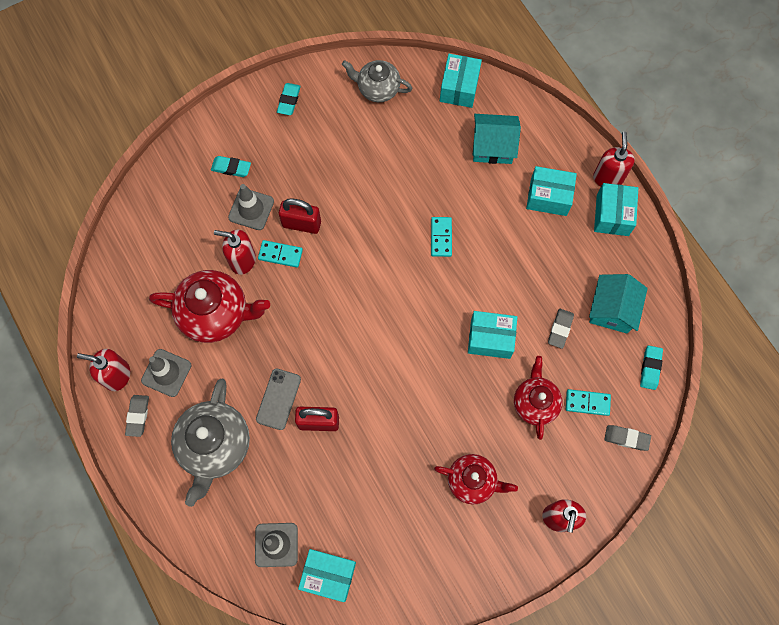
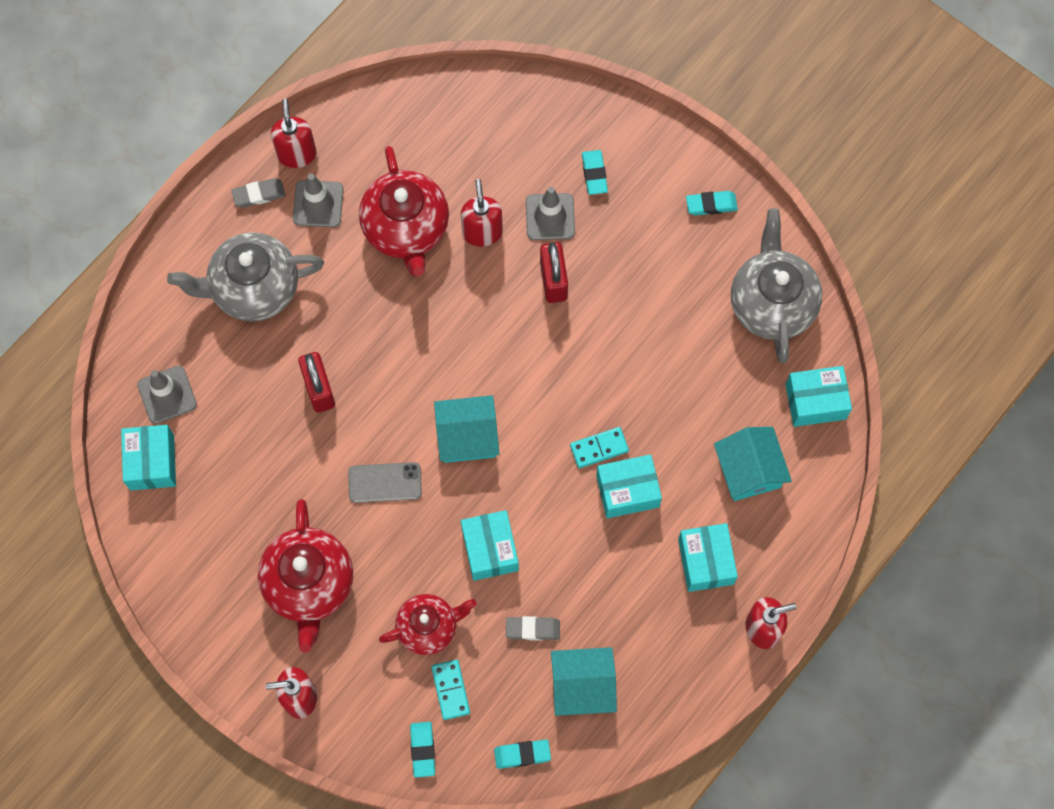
camera: 70 degrees right, 0 degrees up
grey phone [256,369,301,430] -> grey phone moved to [348,462,422,503]
turquoise domino [258,240,303,268] -> none
grey teapot [342,60,413,102] -> grey teapot [731,208,822,363], size x1.56
red teapot [434,454,518,504] -> red teapot [258,499,353,653], size x1.56
turquoise box [594,183,638,236] -> turquoise box moved to [596,454,662,518]
grey eraser [604,425,651,451] -> turquoise eraser [410,722,435,778]
none -> turquoise house [434,395,499,463]

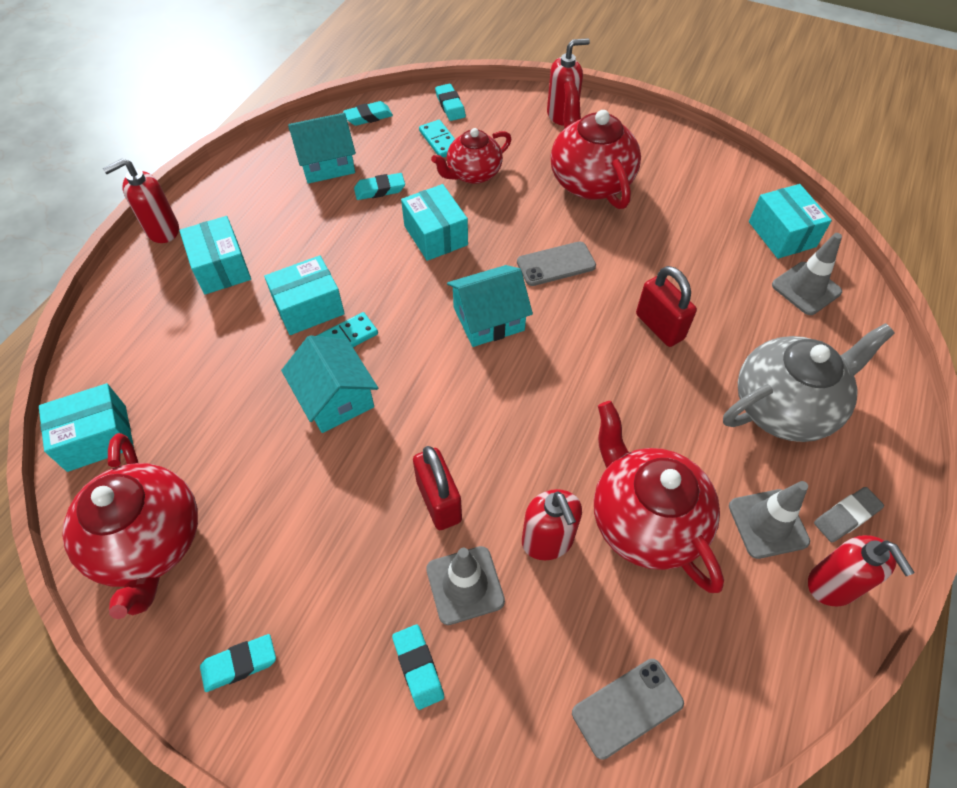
camera: 165 degrees right, 15 degrees down
grey eraser [506,616,560,641] -> turquoise eraser [354,173,405,200]
turquoise house [714,427,792,501] -> turquoise house moved to [281,335,378,433]
grey teapot [731,208,822,363] -> red teapot [62,433,198,619]
none -> grey phone [572,659,684,760]

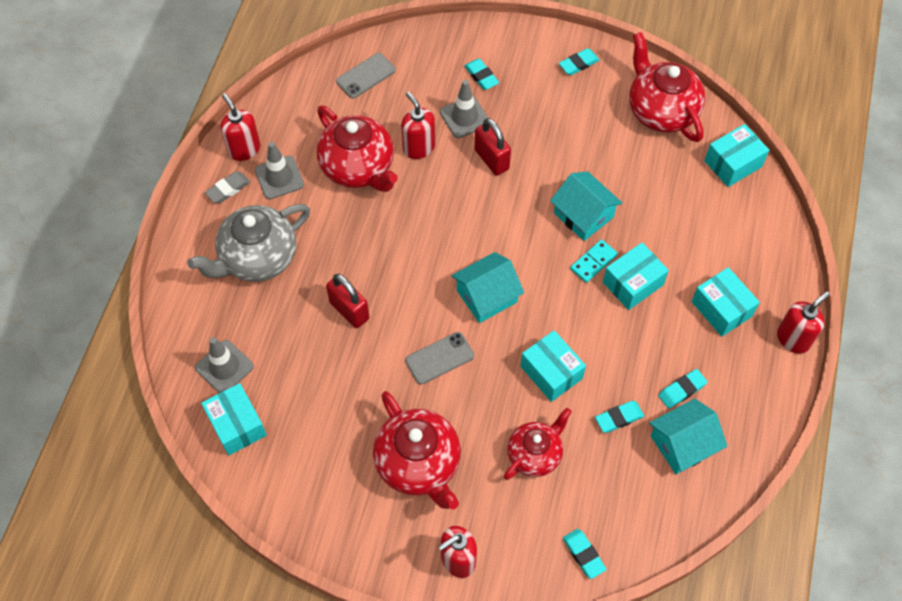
camera: 170 degrees right, 5 degrees up
turquoise eraser [343,101,393,126] -> turquoise eraser moved to [658,369,707,409]
turquoise domino [419,120,455,158] -> none

